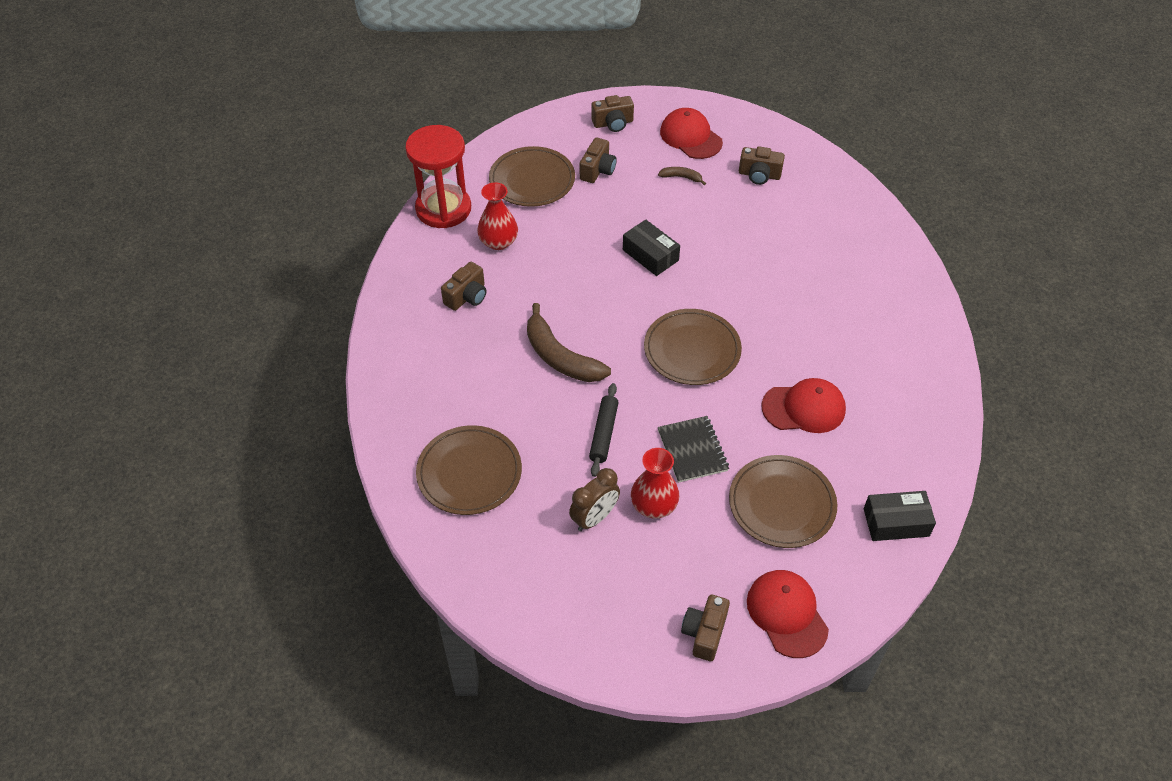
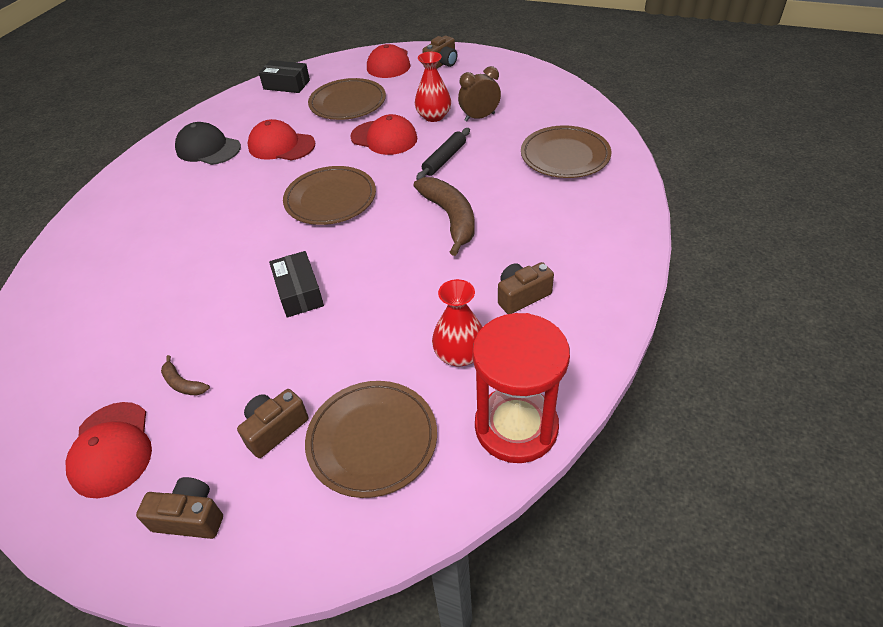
camera: 155 degrees left, 5 degrees down
black notebook [658,416,729,483] -> red cap [350,114,417,155]
brown camera [739,146,785,185] -> none
none -> black cap [175,122,241,165]

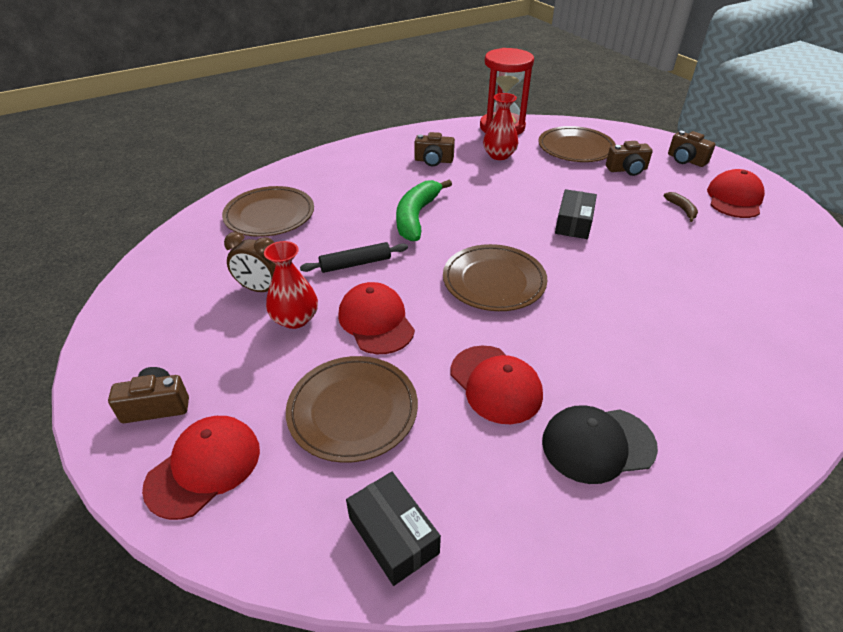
camera: 145 degrees left, 5 degrees down
black cap [175,122,241,165] -> black cap turned 105 degrees clockwise [542,405,658,484]
brown banana [414,177,475,256] -> green banana [396,180,452,241]

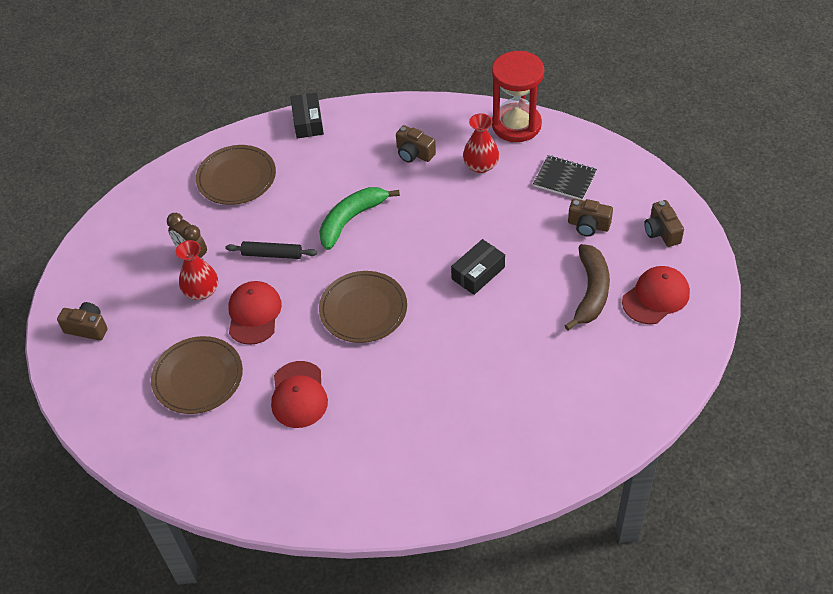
camera: 30 degrees right, 10 degrees up
red cap [142,416,260,520] -> none
black box [346,472,441,586] -> black box moved to [291,92,324,138]
brown plate [538,126,616,162] -> black notebook [533,155,597,200]
black cap [542,405,658,484] -> none
brown banana [664,192,698,222] -> brown banana [564,244,610,330], size x2.13

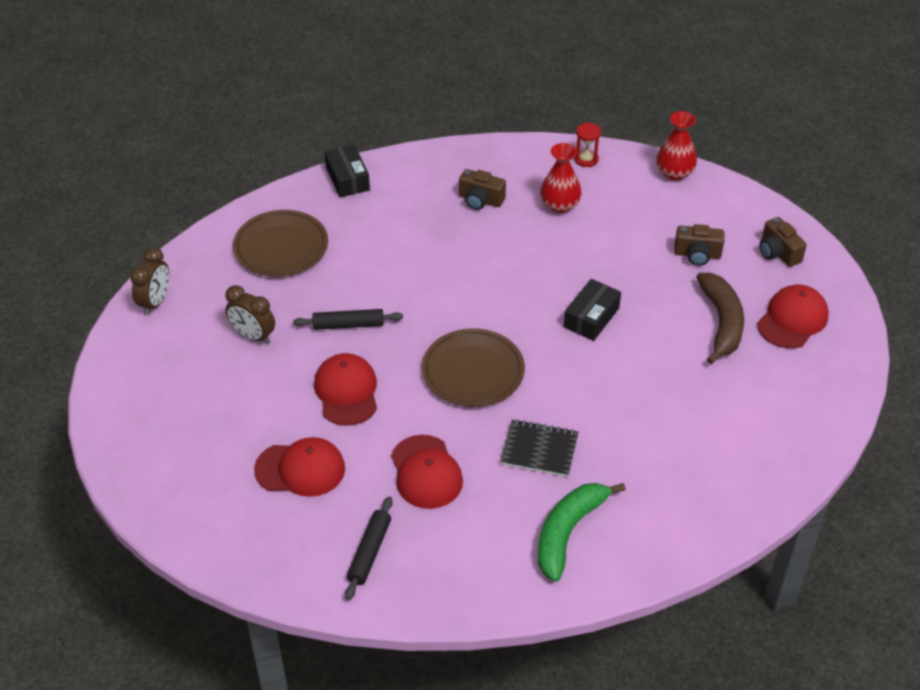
camera: 15 degrees left, 5 degrees down
brown camera [57,302,108,341] -> none
brown plate [151,336,243,414] -> red cap [254,437,345,497]
red vase [176,240,218,300] -> red vase moved to [656,111,697,180]
green banana [319,187,400,250] -> green banana moved to [538,483,626,582]
red hourglass [492,51,544,142] -> red hourglass [574,123,601,167], size x0.43
black notebook [533,155,597,200] -> black notebook moved to [500,419,579,477]
none -> brown clock [130,247,169,315]
none -> black rolling pin [345,496,393,600]

